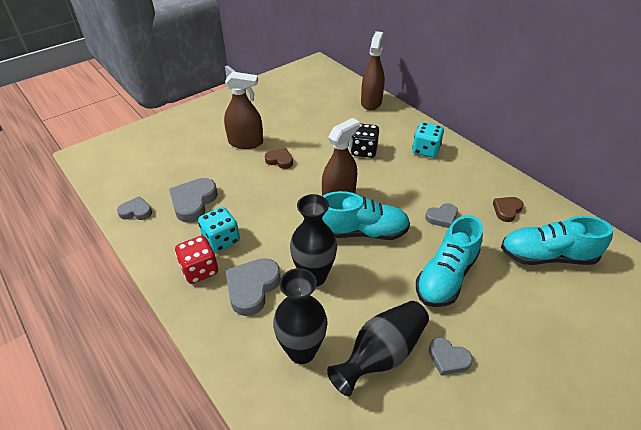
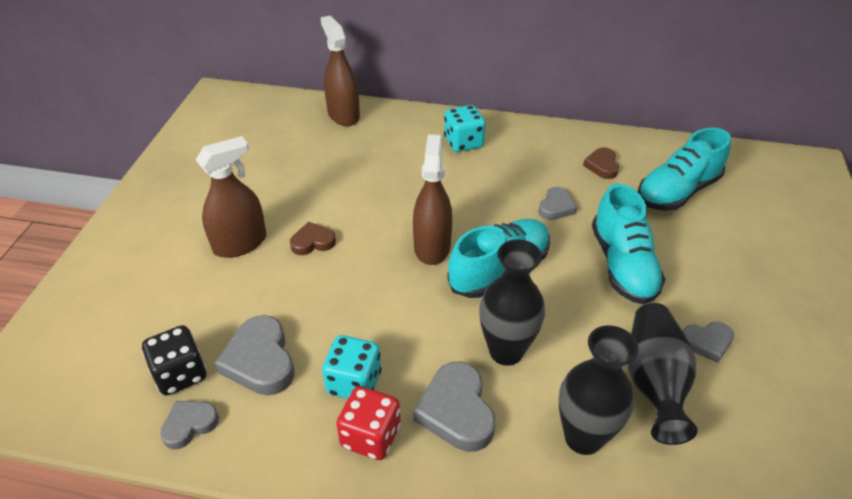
camera: 40 degrees left, 0 degrees up
black dice [350,124,380,158] -> black dice moved to [142,325,206,396]

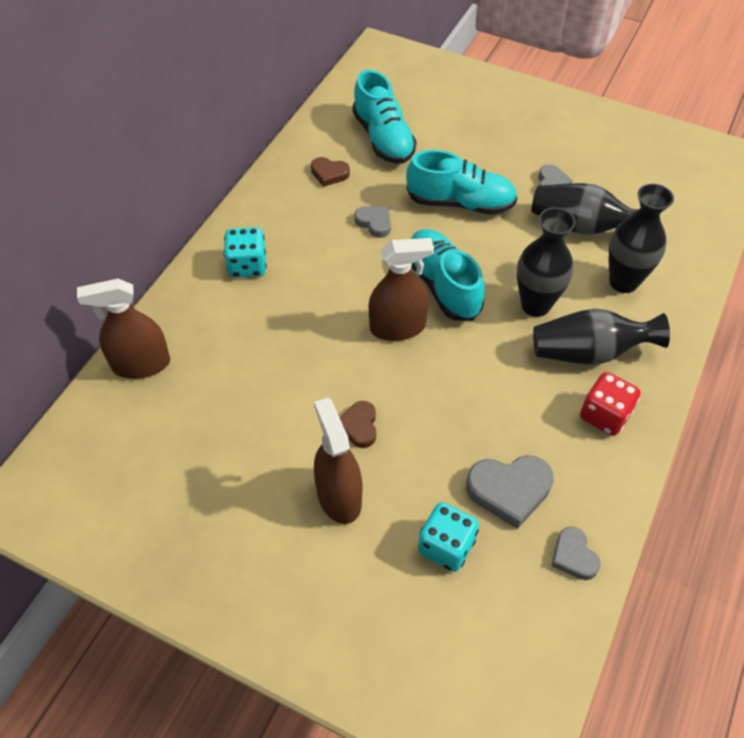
camera: 75 degrees left, 10 degrees up
black dice [142,325,206,396] -> none
turquoise dice [322,335,382,399] -> turquoise dice moved to [418,502,479,572]
brown spray bottle [413,134,452,265] -> brown spray bottle turned 150 degrees clockwise [369,238,434,341]
grey heart [413,362,496,452] -> black vase [533,309,670,364]

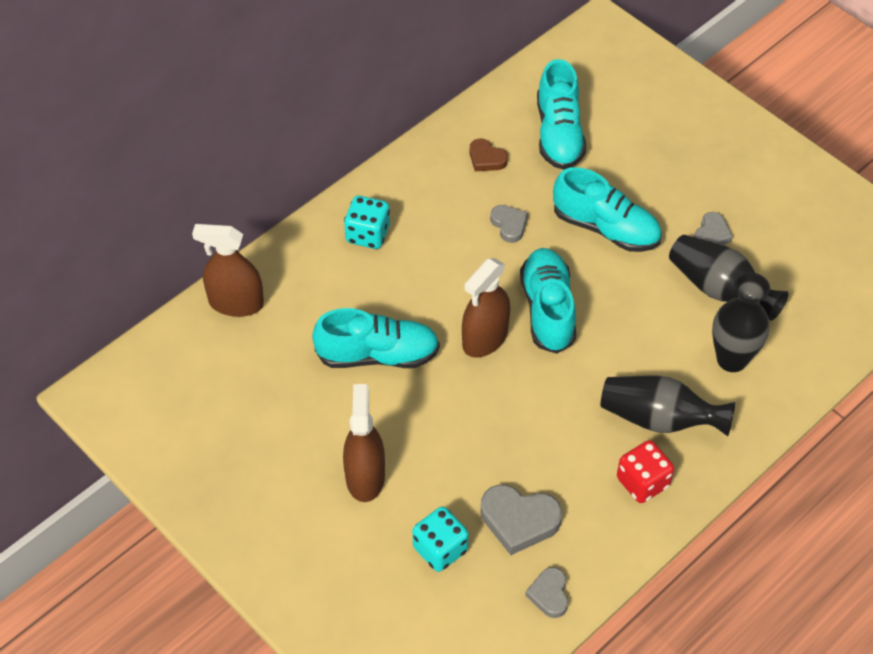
camera: 20 degrees right, 0 degrees up
brown heart [340,401,376,448] -> none
brown spray bottle [369,238,434,341] -> brown spray bottle turned 120 degrees clockwise [462,258,510,358]
black vase [517,207,576,317] -> none
none -> turquoise shoe [312,308,440,368]

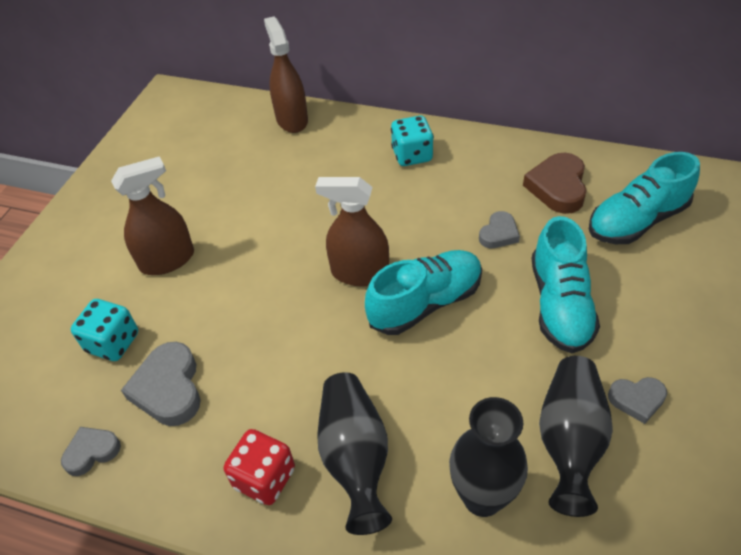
camera: 65 degrees right, 5 degrees down
turquoise shoe [312,308,440,368] -> none
brown heart [470,139,508,171] -> brown heart [523,153,587,214], size x1.67

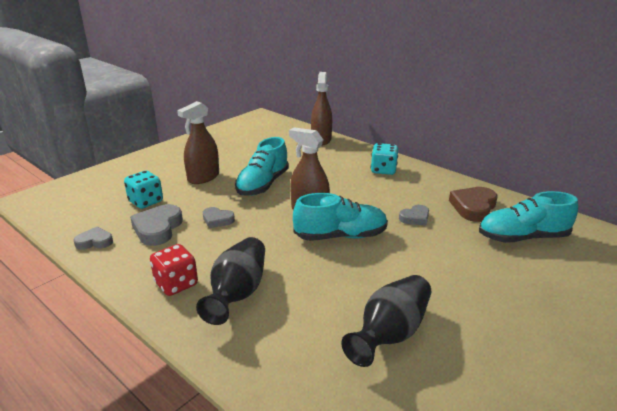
camera: 20 degrees right, 20 degrees down
brown spray bottle [111,156,194,275] -> brown spray bottle turned 135 degrees clockwise [177,101,219,184]
black vase [449,397,528,517] -> none
turquoise shoe [532,216,600,353] -> turquoise shoe moved to [235,137,289,196]
grey heart [608,377,667,424] -> grey heart moved to [203,207,235,228]

